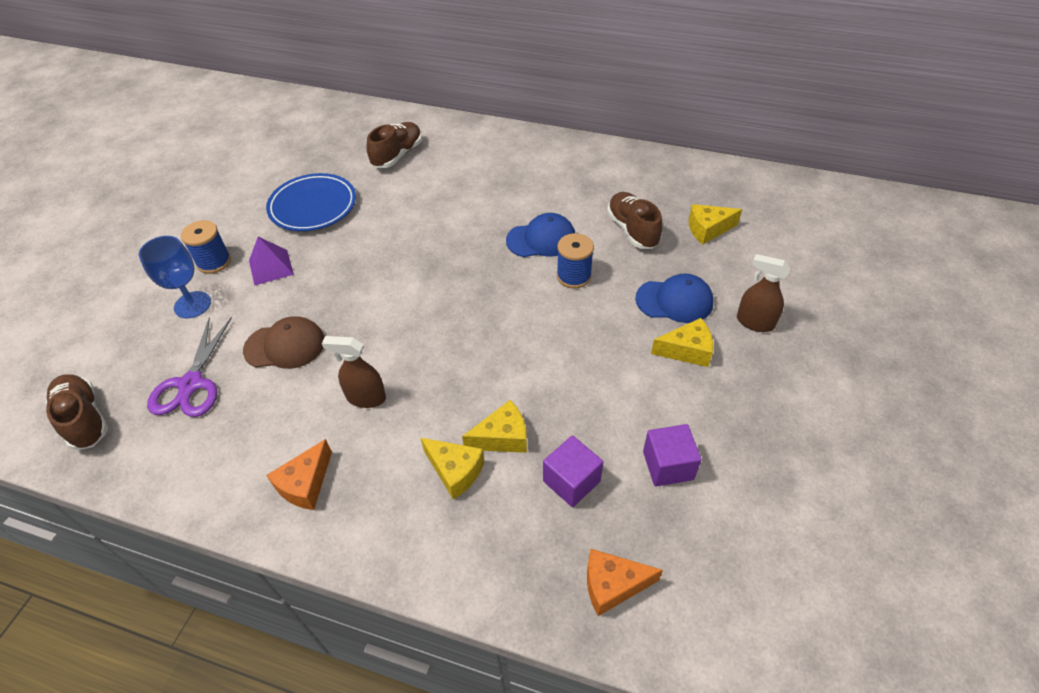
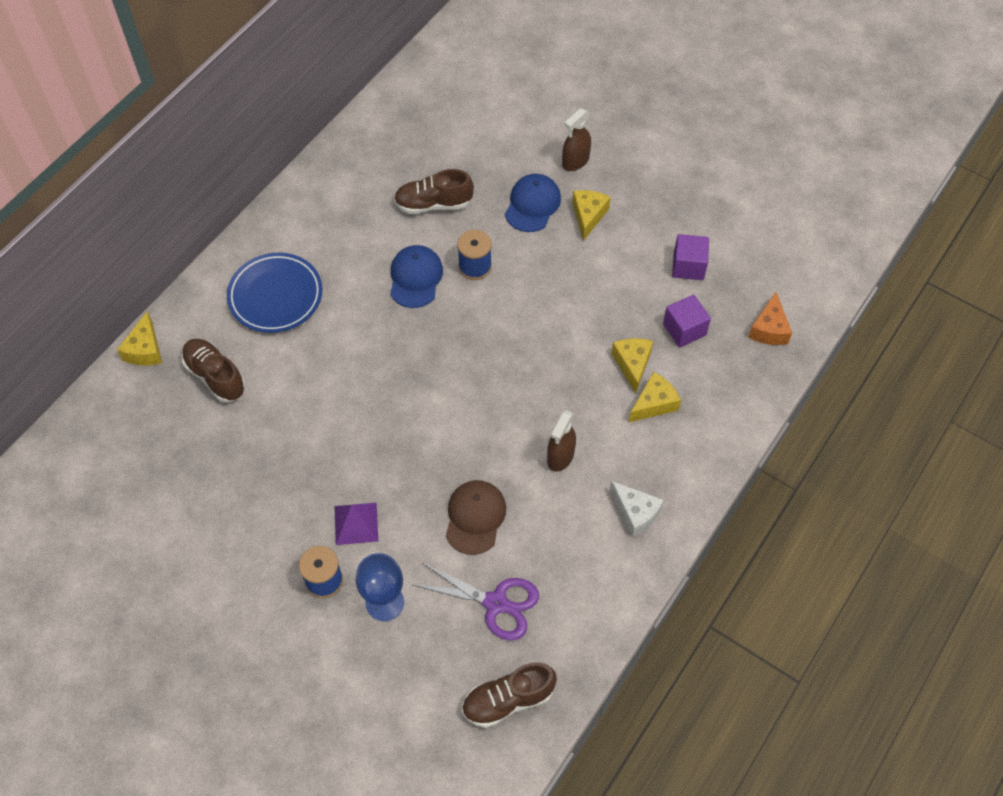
camera: 75 degrees left, 10 degrees up
blue plate [266,173,356,231] -> blue plate moved to [227,253,322,333]
orange cheese [266,439,332,510] -> white cheese [610,481,663,537]
yellow cheese [689,204,742,245] -> yellow cheese moved to [117,311,162,366]

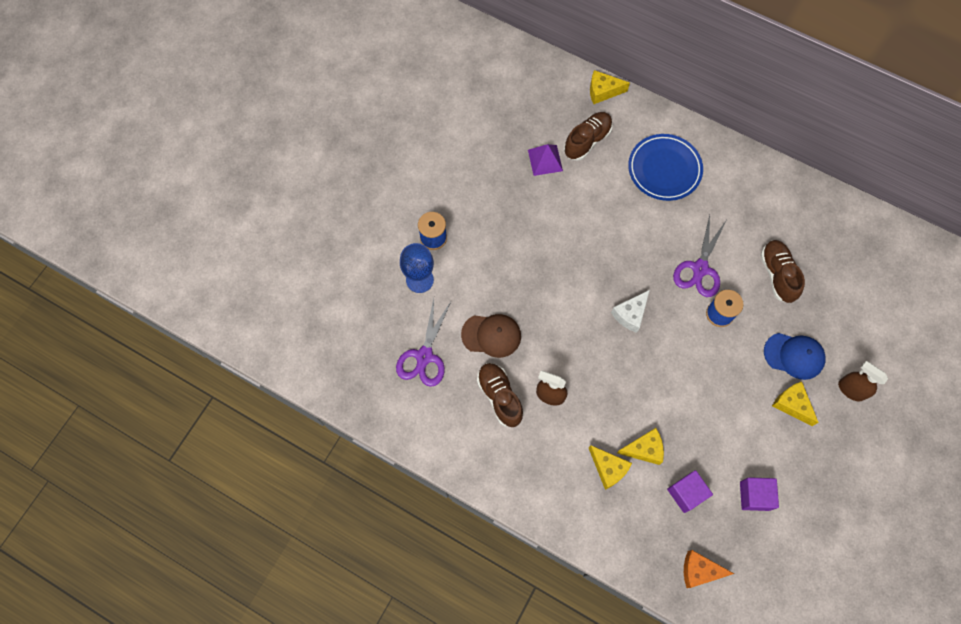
camera: 85 degrees right, 10 degrees up
purple pyramid [334,503,378,545] -> purple pyramid moved to [528,144,563,176]
blue cap [390,245,443,308] -> purple scissors [673,215,726,297]
brown shoe [462,662,557,728] -> brown shoe moved to [477,363,523,427]
yellow cheese [572,190,611,241] -> yellow cheese turned 135 degrees counterclockwise [772,381,819,426]
white cheese [610,481,663,537] -> white cheese moved to [611,290,650,333]

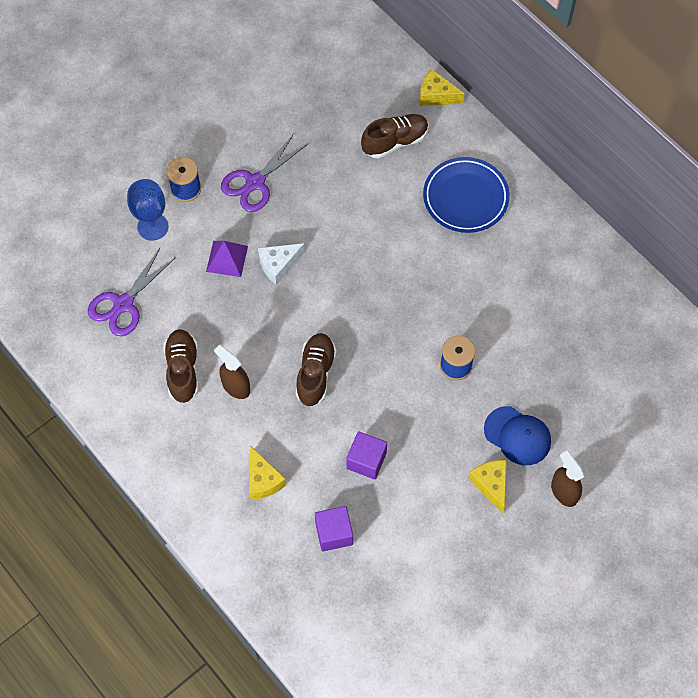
camera: 20 degrees right, 5 degrees down
brown cap [461,314,521,358] -> none
purple pyramid [528,144,563,176] -> purple pyramid moved to [206,241,248,277]
white cheese [611,290,650,333] -> white cheese moved to [258,243,305,285]
yellow cheese [617,428,664,465] -> none
purple scissors [673,215,726,297] -> purple scissors moved to [221,134,309,212]
orange cheese [684,550,734,588] -> none
purple cube [740,477,779,511] -> purple cube moved to [346,431,387,479]
brown shoe [760,240,805,303] -> brown shoe moved to [296,333,336,407]

